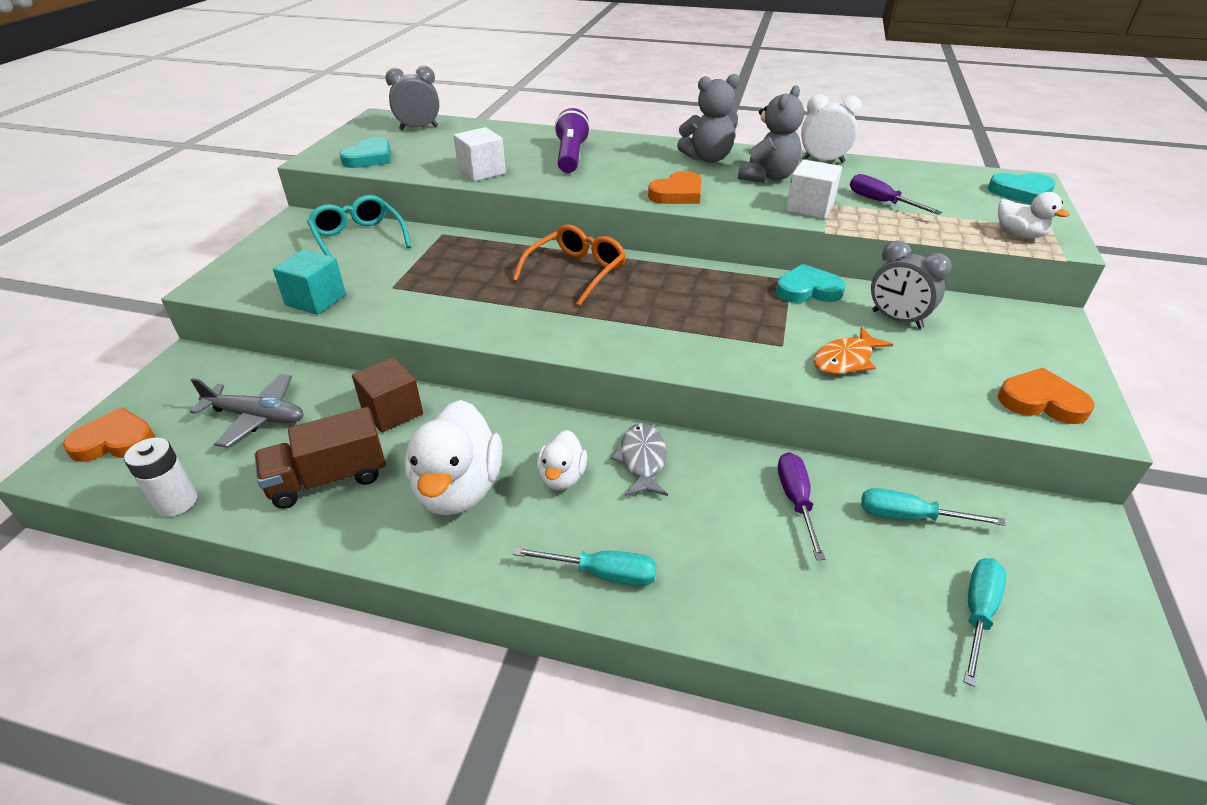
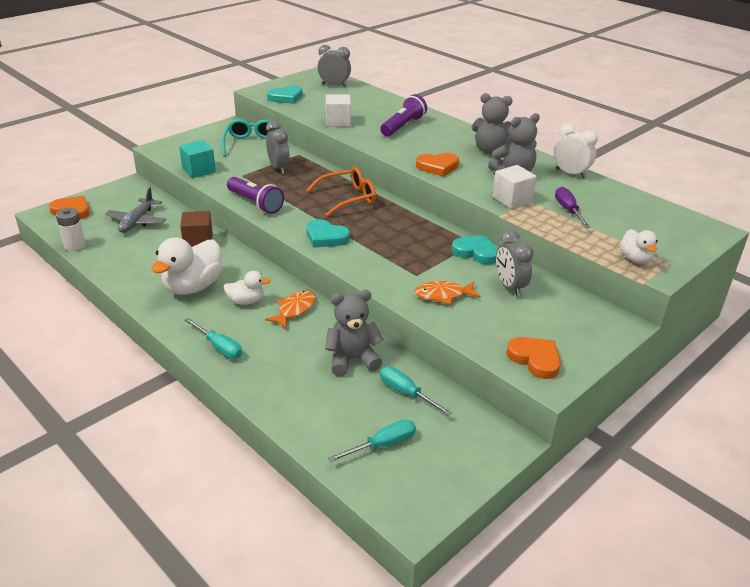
camera: 30 degrees right, 5 degrees down
grey plane [190,374,304,448] -> grey plane turned 60 degrees clockwise [106,187,166,233]
brown truck [255,407,386,509] -> none
white duck [537,430,587,490] -> white duck turned 135 degrees counterclockwise [224,271,270,305]
grey fish [611,423,668,496] -> orange fish [265,290,316,329]
purple screwdriver [778,452,825,560] -> grey teddy bear [325,290,384,376]
turquoise heart [988,173,1056,204] -> turquoise heart moved to [307,219,350,248]
none -> purple flashlight [227,177,284,214]
none -> grey clock [266,121,290,174]

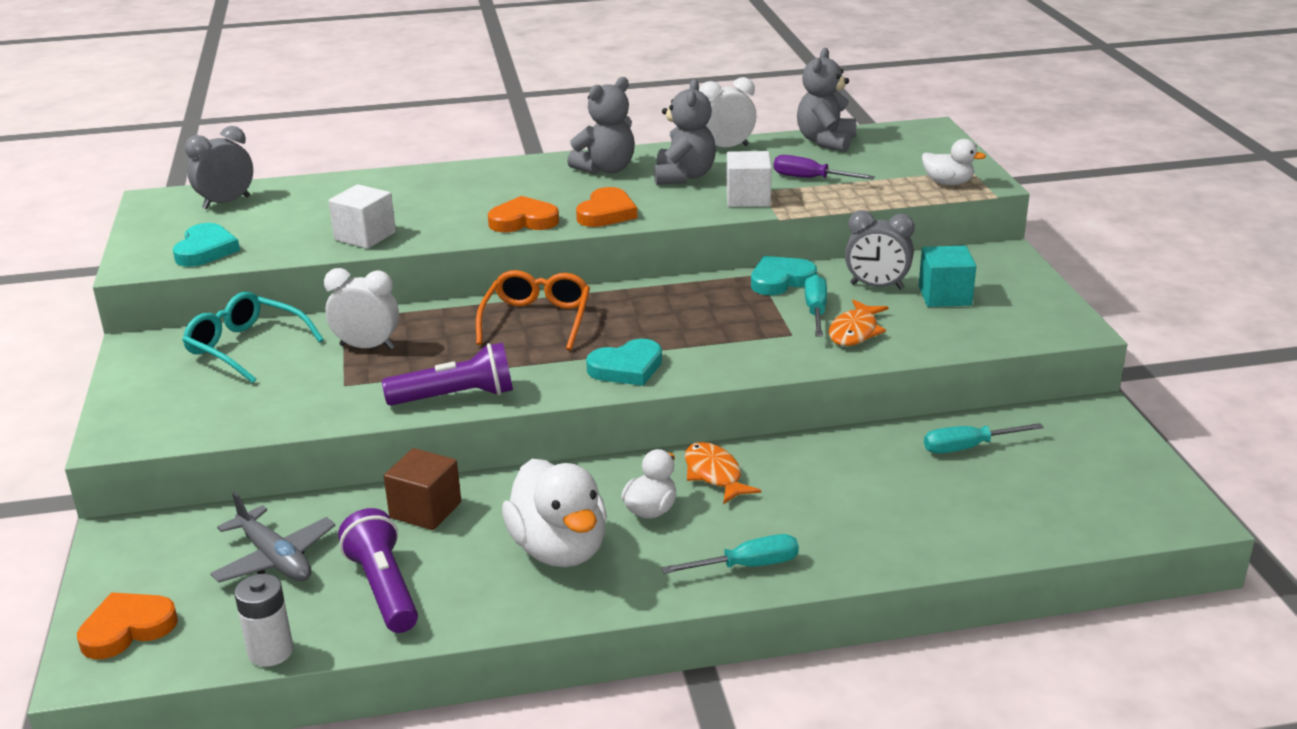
camera: 55 degrees left, 5 degrees down
turquoise cube [179,140,216,178] -> turquoise cube moved to [919,246,976,307]
grey clock [266,121,290,174] -> white clock [324,268,399,350]
grey teddy bear [325,290,384,376] -> grey teddy bear moved to [797,48,856,152]
turquoise screwdriver [328,419,416,462] -> turquoise screwdriver moved to [805,275,827,337]
purple flashlight [380,94,427,136] -> purple flashlight moved to [338,508,418,633]
orange heart [506,337,561,379] -> orange heart moved to [488,196,559,232]

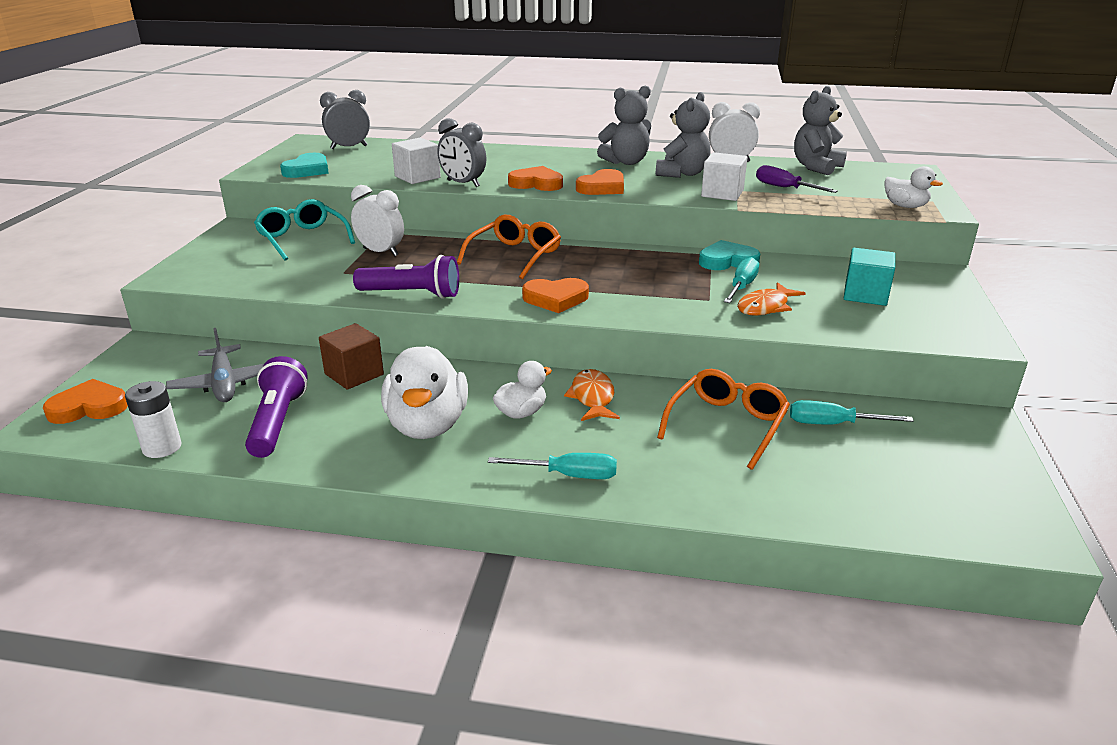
camera: 20 degrees right, 0 degrees up
turquoise heart [586,339,662,386] -> orange heart [522,278,589,313]
grey clock [845,210,915,289] -> grey clock moved to [437,118,486,187]
none -> orange glasses [657,369,790,470]

